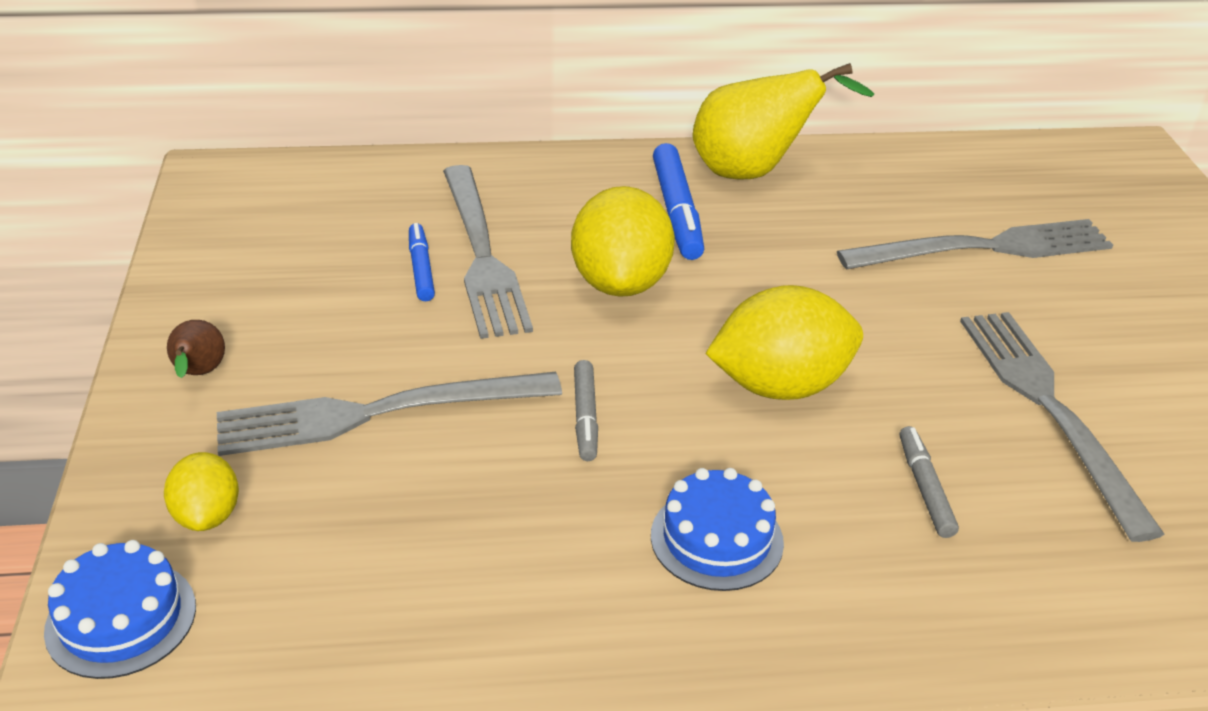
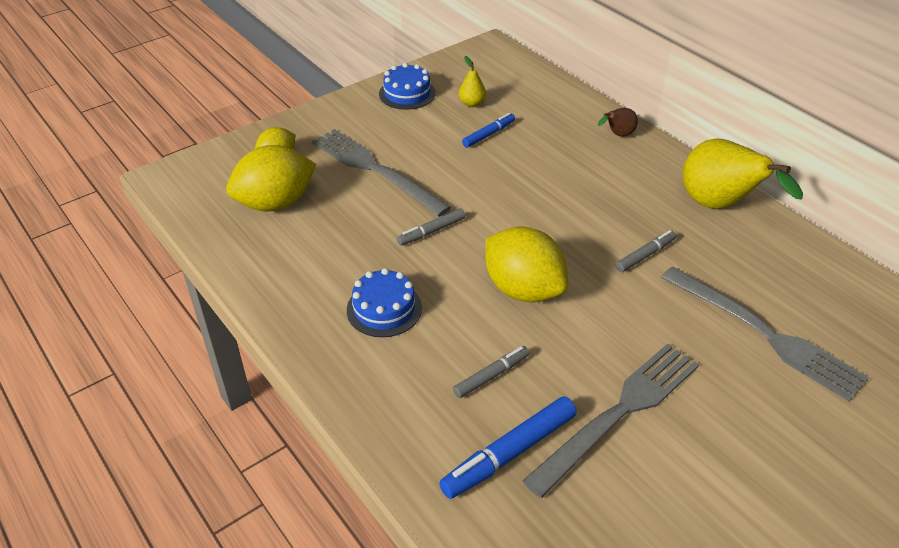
camera: 60 degrees right, 5 degrees up
blue cake [44,540,196,679] -> blue cake moved to [379,63,436,110]
brown pear [167,320,225,378] -> brown pear moved to [598,108,638,137]
grey fork [443,165,533,339] -> none
yellow lemon [571,186,675,297] -> yellow lemon moved to [226,145,316,211]
blue marker [653,143,704,260] -> blue marker moved to [439,396,577,499]
none -> yellow pear [459,56,486,107]
none -> grey marker [616,230,676,272]

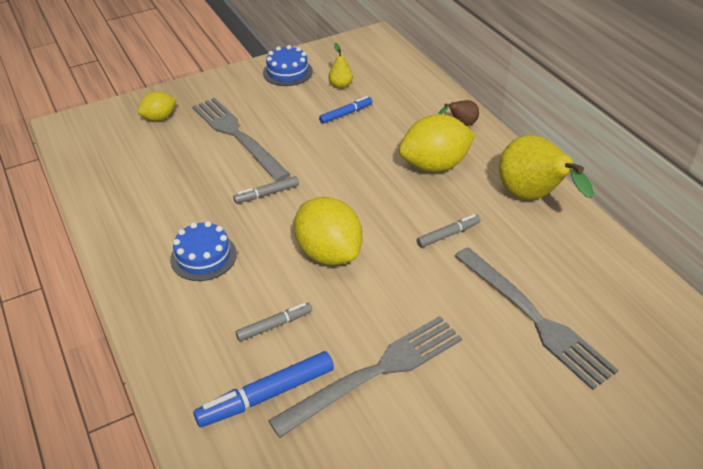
camera: 10 degrees right, 0 degrees up
yellow lemon [226,145,316,211] -> yellow lemon moved to [399,114,476,172]

